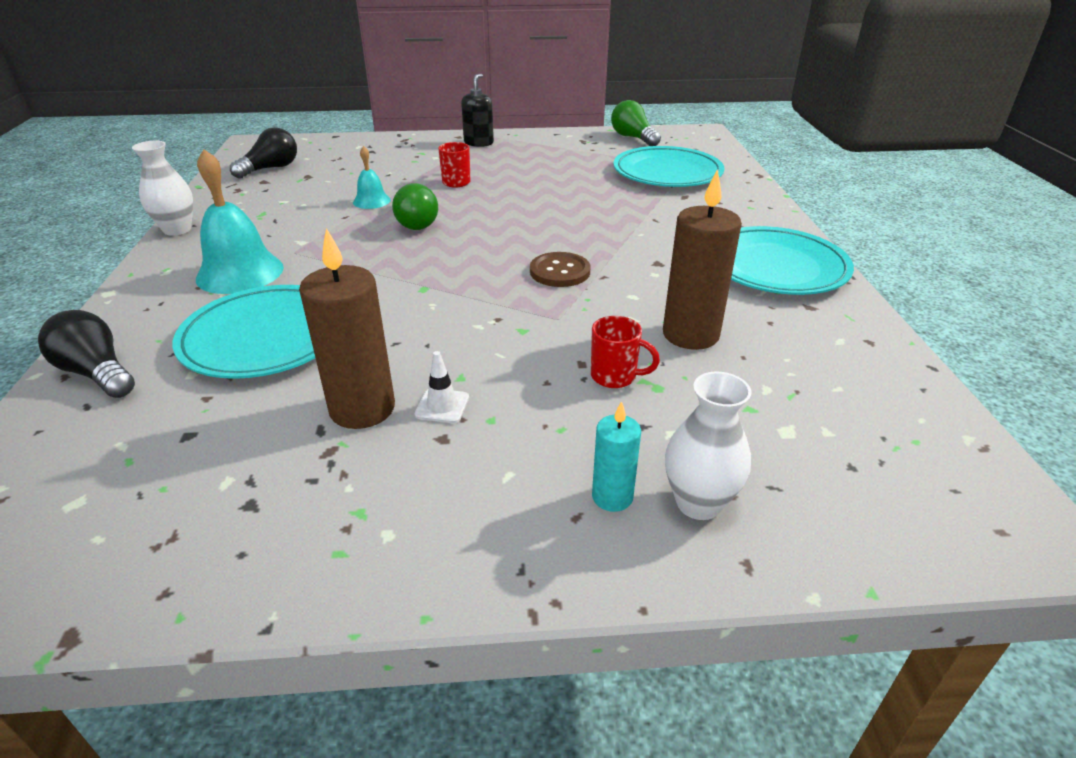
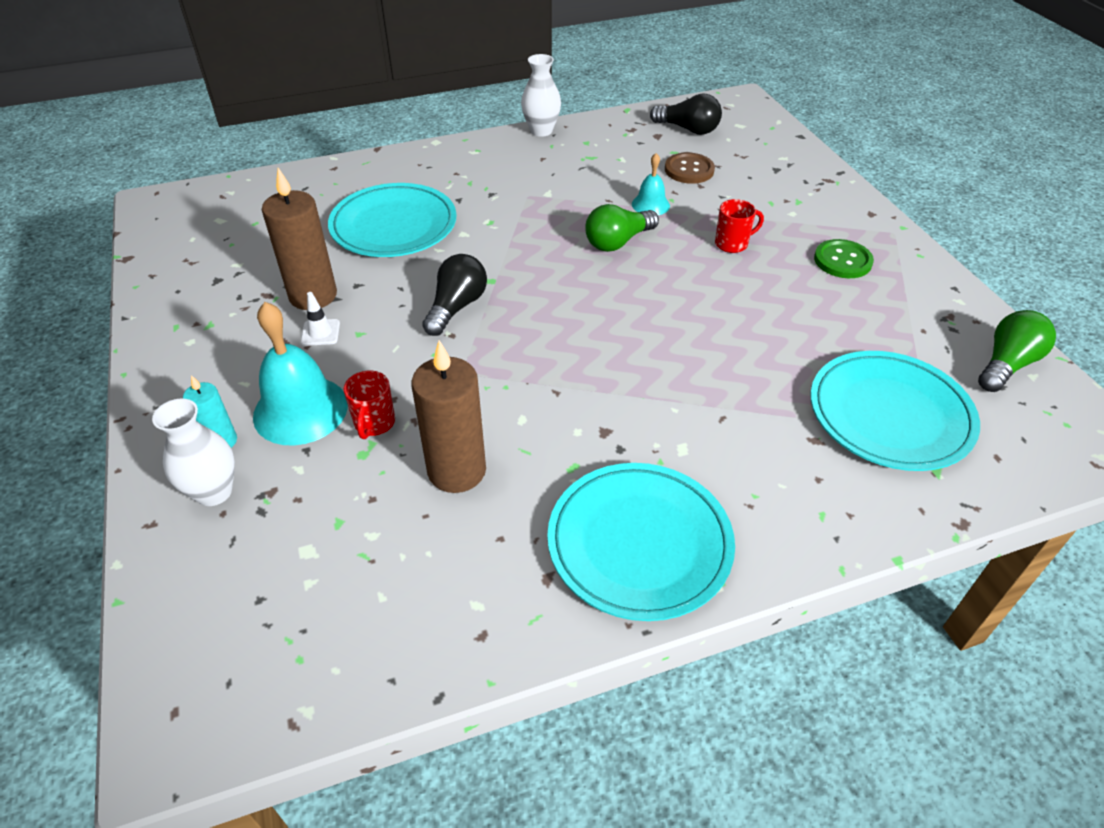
camera: 75 degrees right, 10 degrees up
black light bulb [38,310,135,398] -> black light bulb moved to [422,254,487,336]
turquoise bell [196,149,284,294] -> turquoise bell moved to [253,302,348,446]
black soap dispenser [461,74,494,147] -> none
brown button [530,252,591,287] -> brown button moved to [665,152,715,184]
none -> green button [814,239,874,278]

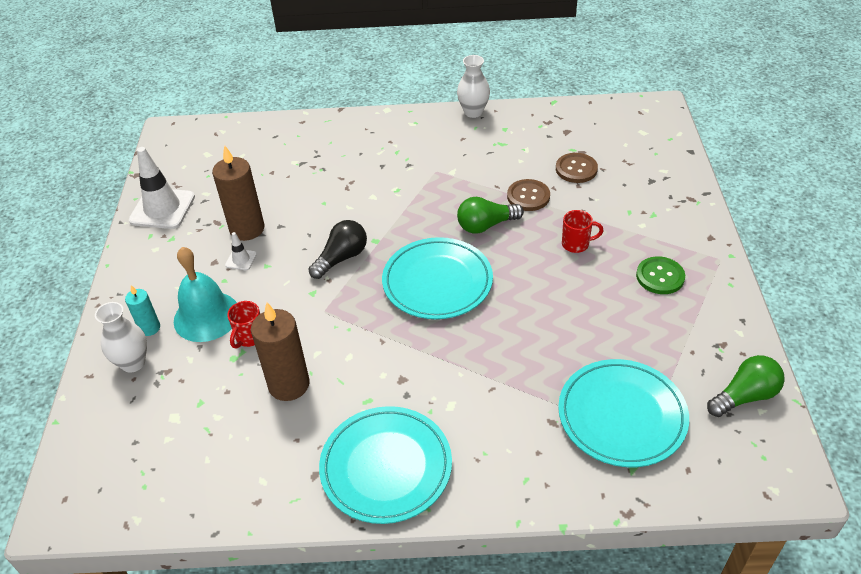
camera: 20 degrees right, 0 degrees up
turquoise plate [328,183,456,257] -> turquoise plate moved to [382,237,493,319]
turquoise bell [632,153,670,215] -> brown button [507,179,550,211]
black light bulb [650,94,722,135] -> none
none -> white traffic cone [129,147,195,229]

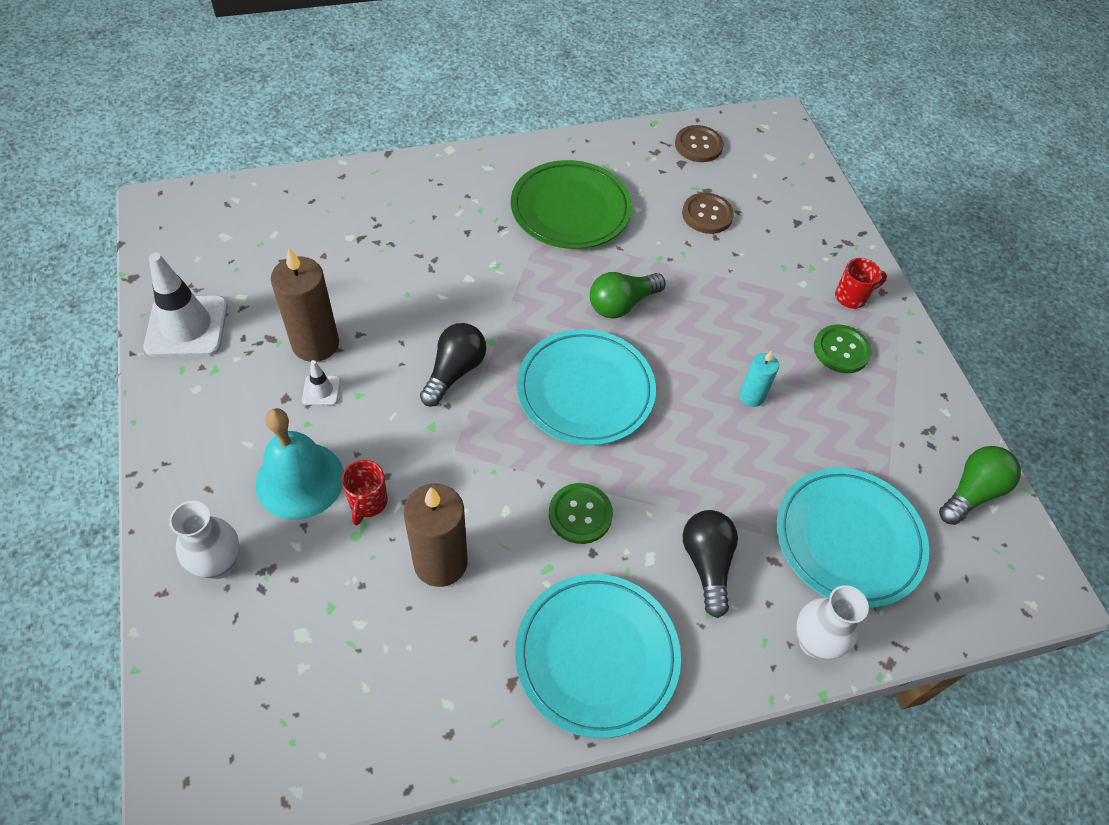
camera: 20 degrees left, 10 degrees up
turquoise candle [125,285,160,336] -> turquoise candle moved to [739,351,779,407]
white vase [457,55,490,118] -> white vase moved to [796,585,869,659]
brown button [507,179,550,211] -> brown button moved to [675,125,724,162]
red mug [562,210,603,253] -> red mug moved to [835,258,887,309]
none -> green plate [511,160,632,249]
none -> green button [549,483,613,544]
none -> black light bulb [683,510,738,618]

